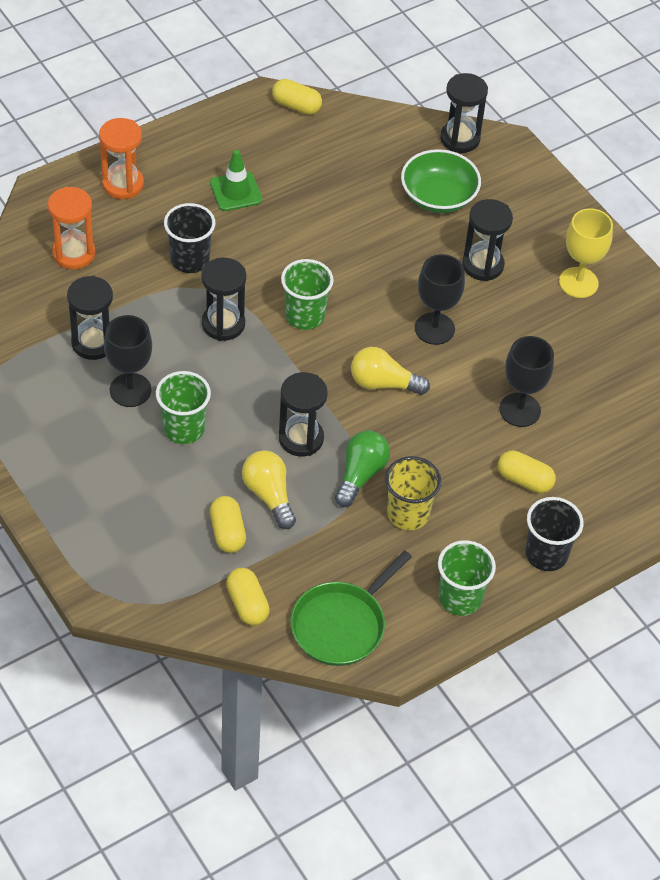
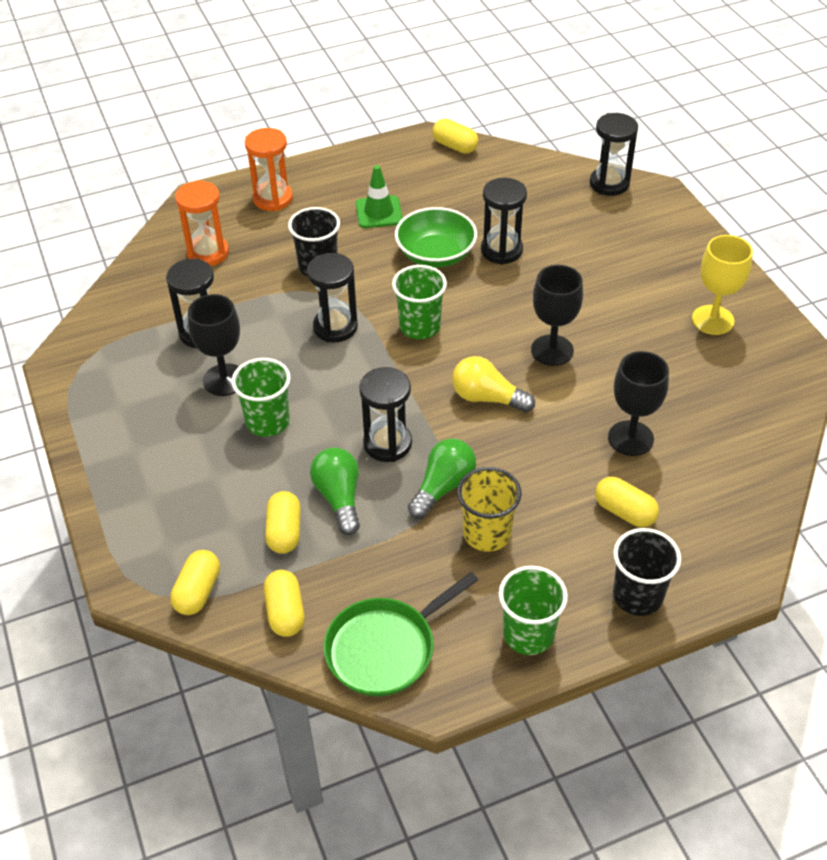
camera: 15 degrees right, 5 degrees down
yellow light bulb [242,450,296,529] -> green light bulb [310,448,360,535]
green bowl [401,149,481,213] -> green bowl moved to [395,207,477,267]
black hourglass [462,199,513,281] -> black hourglass moved to [481,178,527,265]
none -> yellow capsule [170,550,220,615]

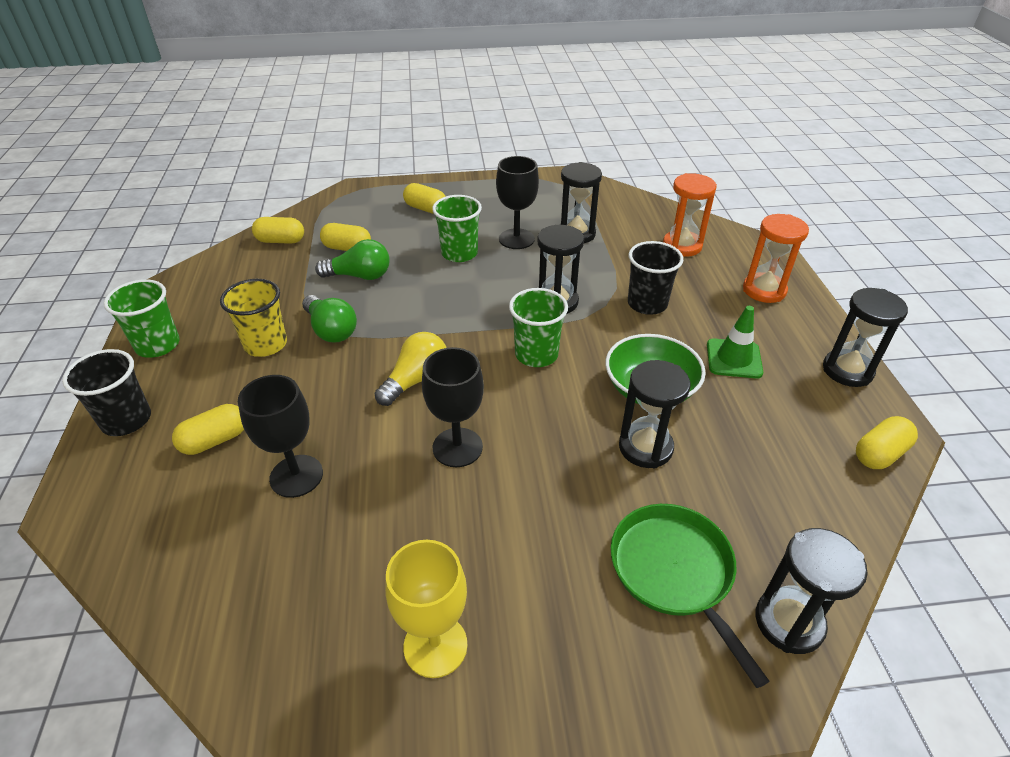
camera: 105 degrees right, 5 degrees down
yellow capsule [170,550,220,615] -> yellow capsule moved to [403,183,446,214]
green pan [324,572,478,696] -> green pan moved to [611,504,769,688]
black hourglass [359,367,412,462] -> black hourglass moved to [823,288,908,387]

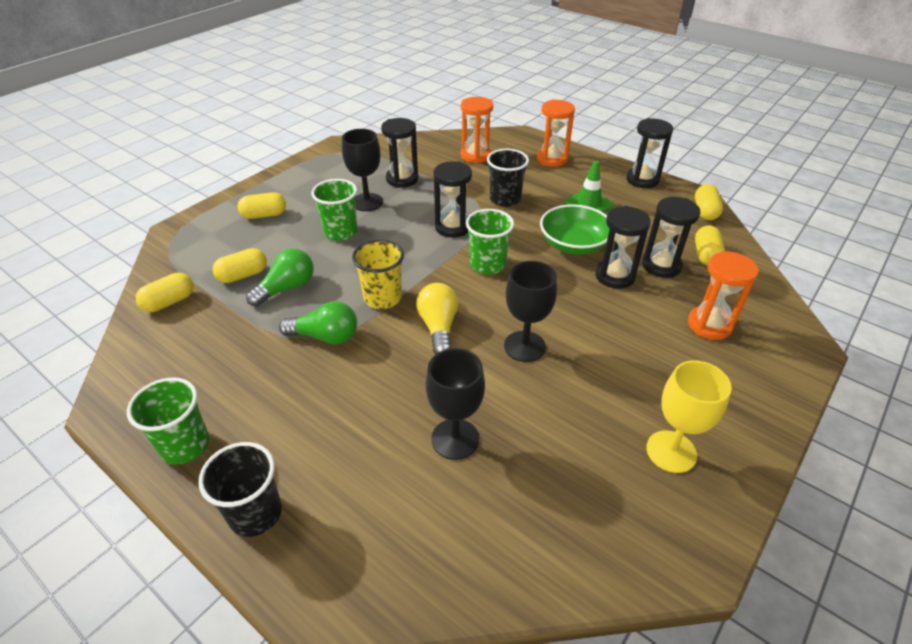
camera: 45 degrees left, 0 degrees up
yellow capsule [172,404,244,455] -> yellow capsule moved to [695,225,725,265]
yellow cup [220,279,287,357] -> yellow cup moved to [352,239,404,309]
green pan [611,504,769,688] -> orange hourglass [688,251,759,340]
black hourglass [756,528,868,654] -> black hourglass moved to [642,197,700,278]

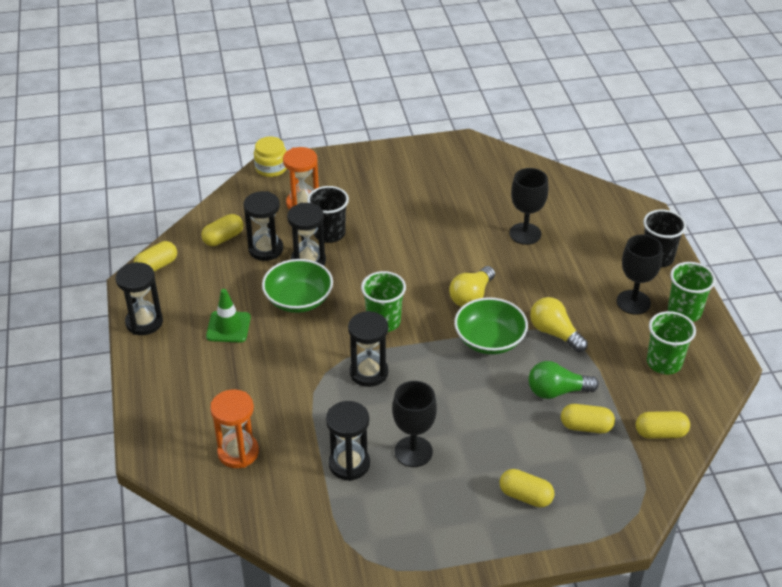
camera: 140 degrees left, 0 degrees up
green light bulb [279,301,357,345] -> yellow light bulb [530,297,588,352]
green cup [311,179,358,241] -> green cup moved to [647,311,696,375]
yellow cup [352,239,404,309] -> green bowl [454,297,528,355]
black cup [487,149,529,207] -> black cup moved to [307,186,349,243]
black goblet [504,261,557,362] -> black goblet moved to [617,235,663,315]
orange hourglass [537,100,575,167] -> none
yellow goblet [646,360,732,473] -> none
none -> yellow jar [254,137,287,177]

